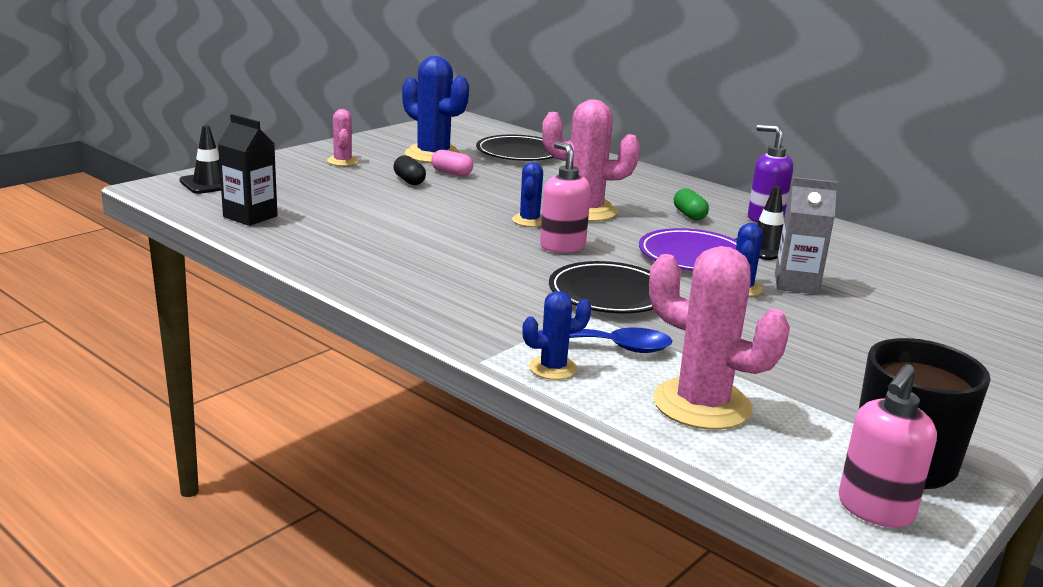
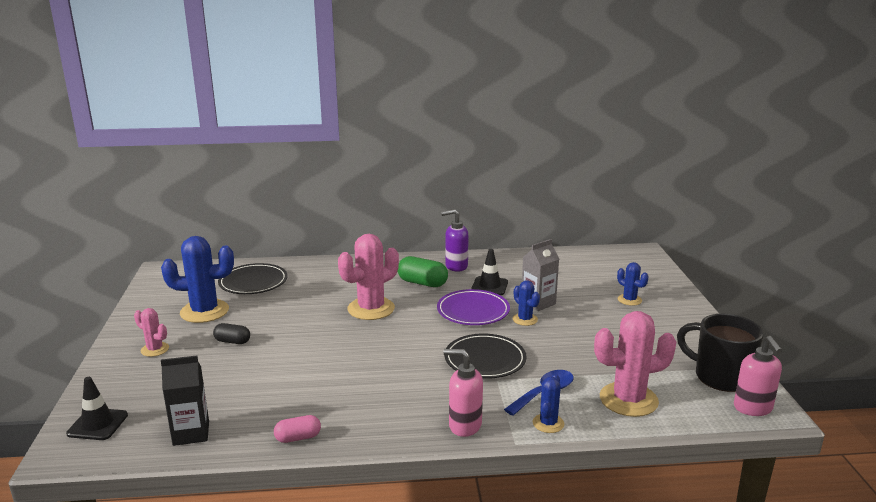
camera: 45 degrees left, 0 degrees up
pink capsule [431,150,473,176] -> pink capsule moved to [274,415,321,443]
blue cactus [512,162,543,227] -> blue cactus moved to [617,262,648,306]
pink soap dispenser [540,141,591,253] -> pink soap dispenser moved to [443,349,483,437]
green capsule [674,188,709,221] -> green capsule [398,256,448,287], size x1.61

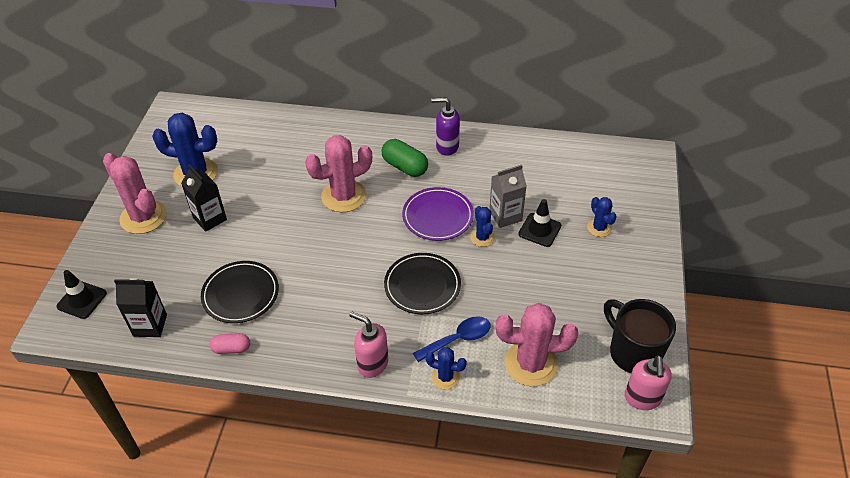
camera: 15 degrees right, 25 degrees up
pink cactus [134,308,169,357] -> pink cactus [103,153,167,234], size x1.92
black capsule [213,323,250,344] -> black carton [181,164,227,232]
black plate [218,263,288,294] -> black plate moved to [201,261,279,323]
black traffic cone [471,249,508,295] -> black traffic cone moved to [519,199,561,247]
blue cactus [533,374,564,433] -> blue cactus turned 75 degrees clockwise [426,347,467,389]

